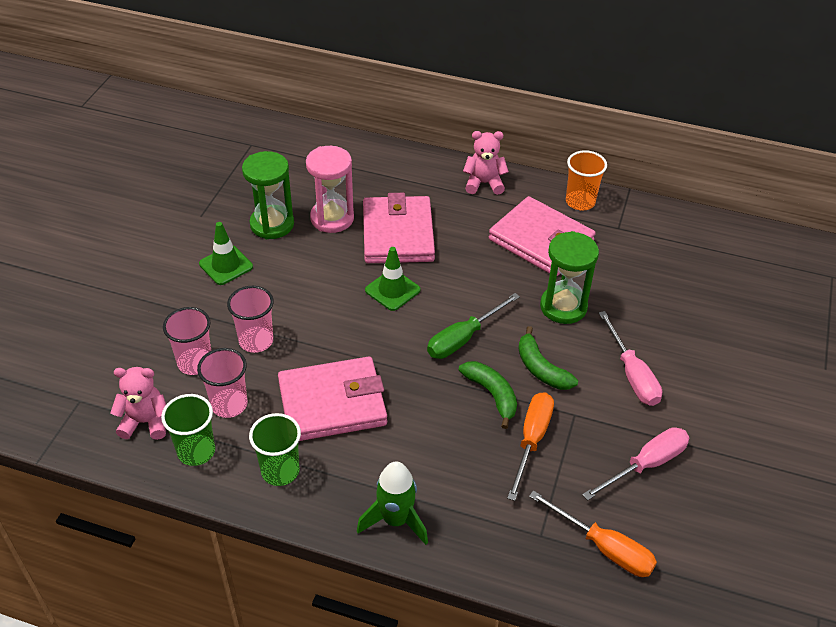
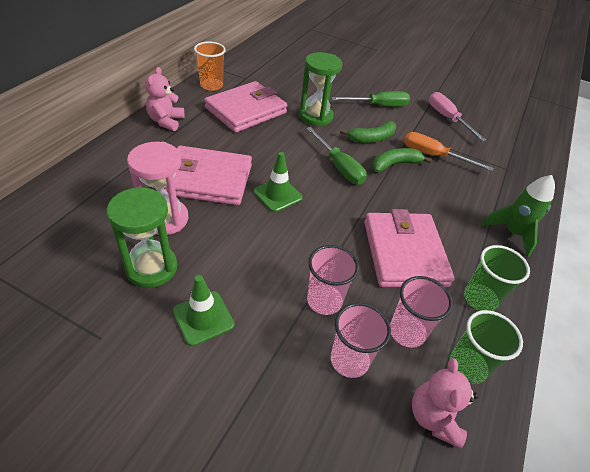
camera: 85 degrees left, 0 degrees up
orange screwdriver [529,490,657,577] -> none
pink screwdriver [599,311,662,406] -> green screwdriver [331,91,410,107]

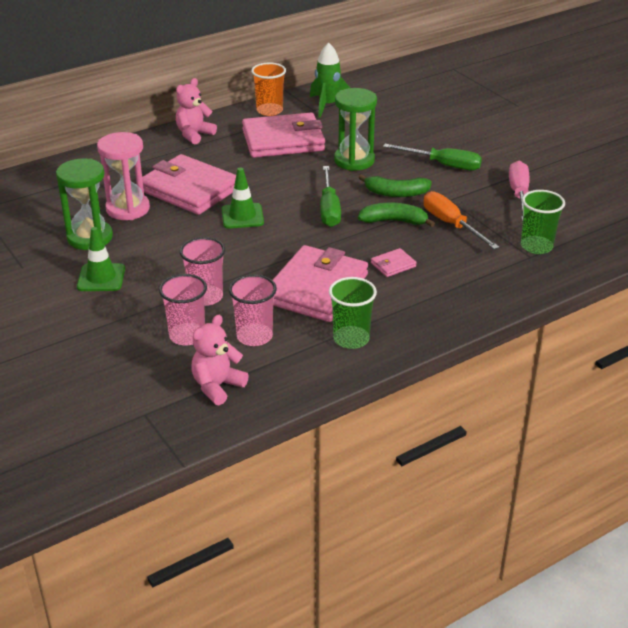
camera: 35 degrees right, 10 degrees down
green cup [449,310,523,384] -> green cup moved to [521,190,565,254]
green rocket [482,175,555,257] -> green rocket moved to [310,42,350,118]
none -> pink wallet [371,248,417,277]

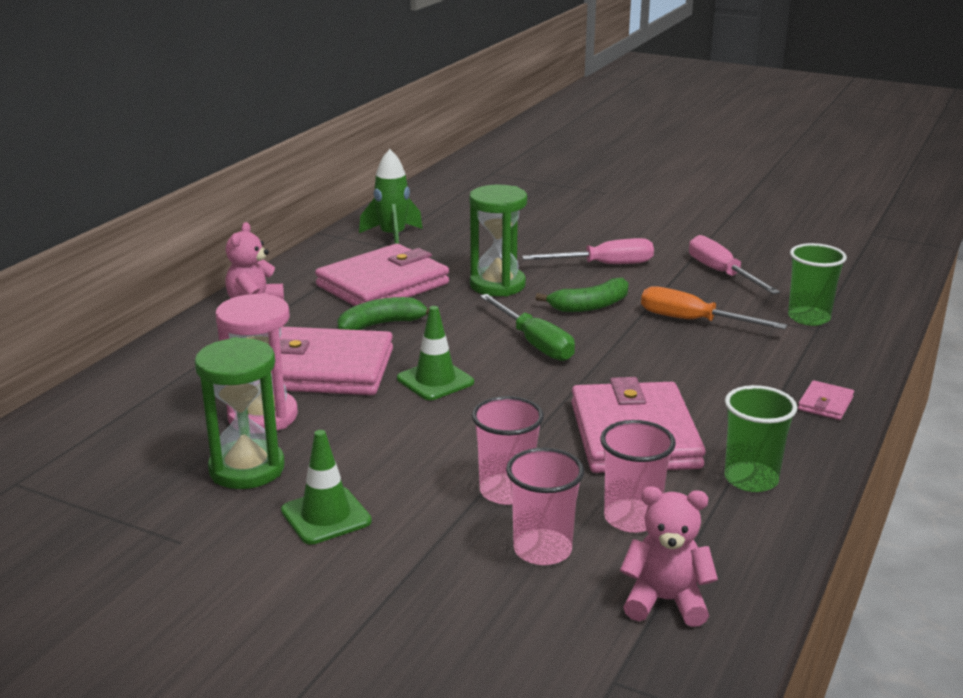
camera: 30 degrees left, 10 degrees down
pink teddy bear [191,315,249,405] -> pink teddy bear turned 90 degrees clockwise [620,486,718,627]
orange cup [251,63,286,116] -> none
green banana [358,203,435,227] -> green banana moved to [337,297,429,330]
pink wallet [371,248,417,277] -> pink wallet moved to [798,380,854,420]
green screwdriver [383,144,482,171] -> pink screwdriver [522,238,654,264]

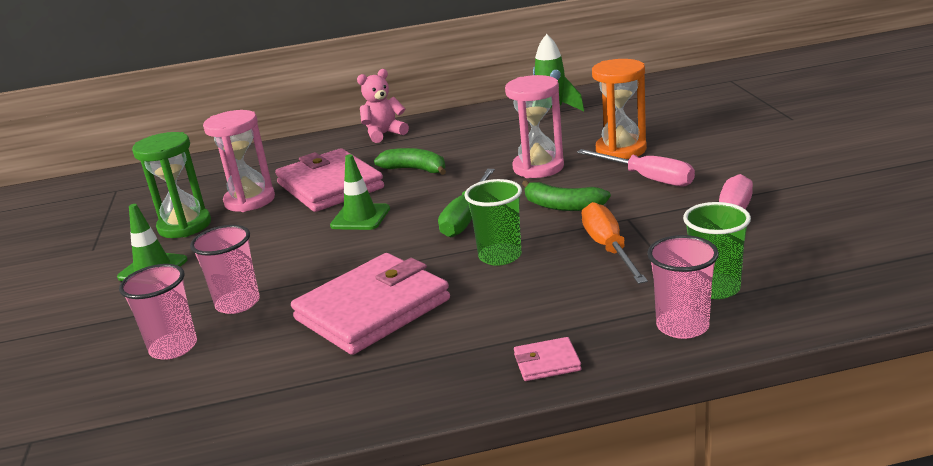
camera: 55 degrees right, 0 degrees up
pink wallet [315,244,449,306] -> none
green hourglass [469,185,527,296] -> pink hourglass [505,75,564,178]
pink cup [600,420,676,533] -> pink cup moved to [647,235,719,339]
pink teddy bear [620,486,718,627] -> none
green cup [724,385,797,492] -> green cup moved to [465,179,522,266]
none -> orange hourglass [592,59,647,159]

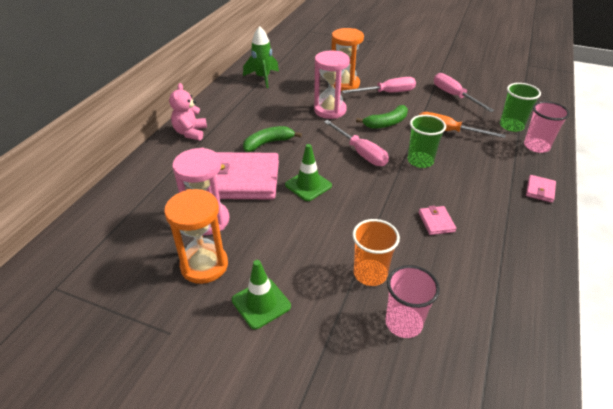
camera: 60 degrees left, 15 degrees up
green hourglass [132,132,211,238] -> orange hourglass [164,189,228,284]
pink cup [190,225,260,314] -> orange cup [352,219,400,286]
pink wallet [291,253,450,355] -> pink wallet [419,205,456,235], size x0.41
green screwdriver [438,169,495,237] -> pink screwdriver [324,120,389,166]

